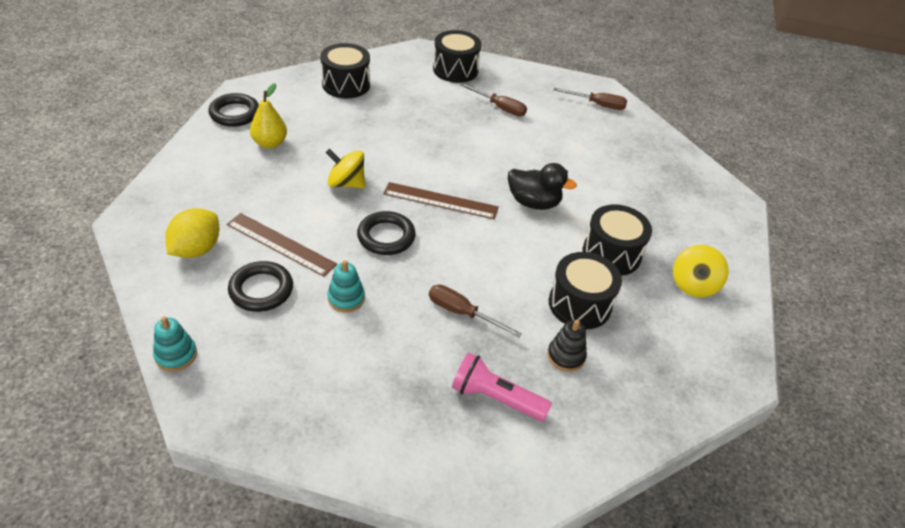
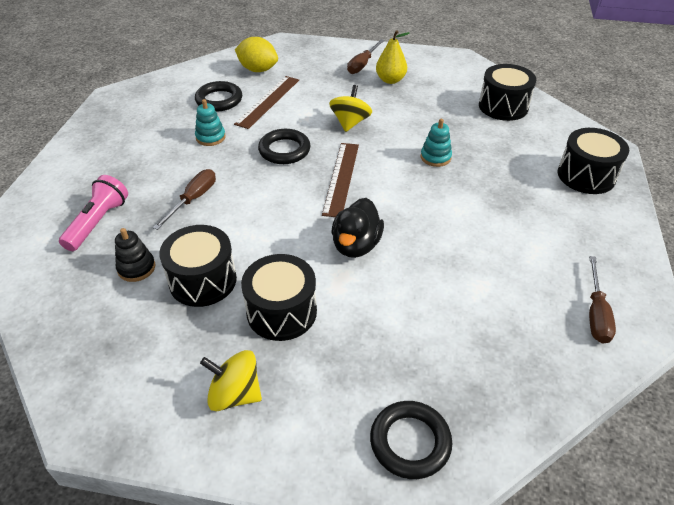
camera: 90 degrees right, 0 degrees up
turquoise stacking toy [153,317,197,371] -> turquoise stacking toy moved to [421,119,452,167]
black ring [208,93,259,127] -> black ring moved to [370,401,452,479]
brown screwdriver [460,83,527,117] -> brown screwdriver moved to [347,39,384,74]

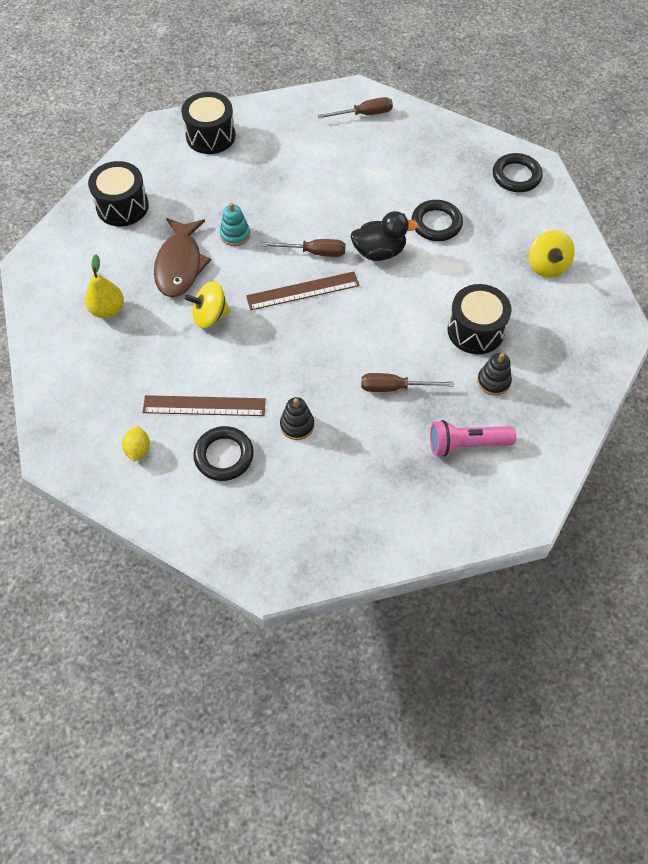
camera: 115 degrees left, 15 degrees up
turquoise stacking toy [195,99,226,146] -> black stacking toy [280,397,314,440]
yellow lemon [235,37,278,72] -> yellow lemon [122,427,150,462], size x0.60
black drum [241,254,317,341] -> none
black ring [258,129,311,164] -> black ring moved to [411,200,463,241]
brown screwdriver [347,39,384,74] -> brown screwdriver moved to [261,239,345,257]
none -> brown fish [154,218,211,297]

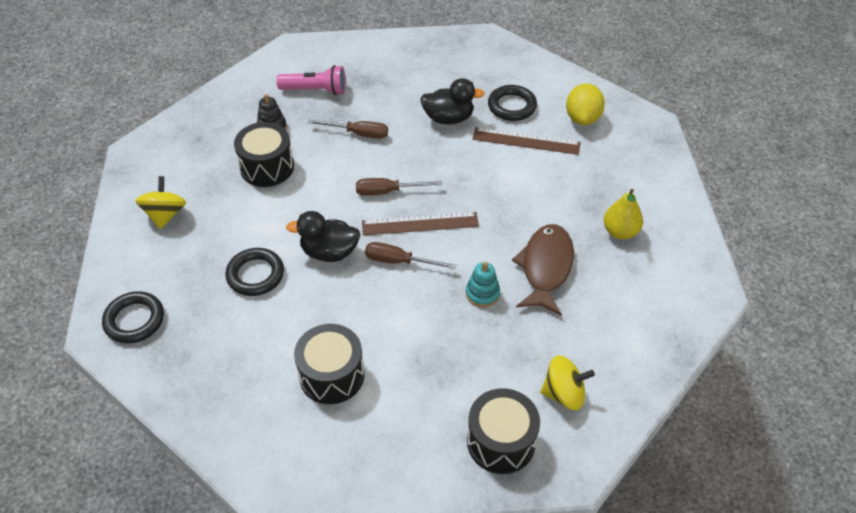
camera: 170 degrees left, 10 degrees down
black drum [88,161,149,226] -> black drum moved to [294,324,364,404]
yellow lemon [122,427,150,462] -> yellow lemon [566,84,605,125], size x1.67
yellow spinning top [185,281,231,328] -> yellow spinning top moved to [540,355,595,410]
black stacking toy [280,397,314,440] -> black duck [420,78,485,124]
brown screwdriver [318,97,393,118] -> brown screwdriver moved to [356,178,442,196]

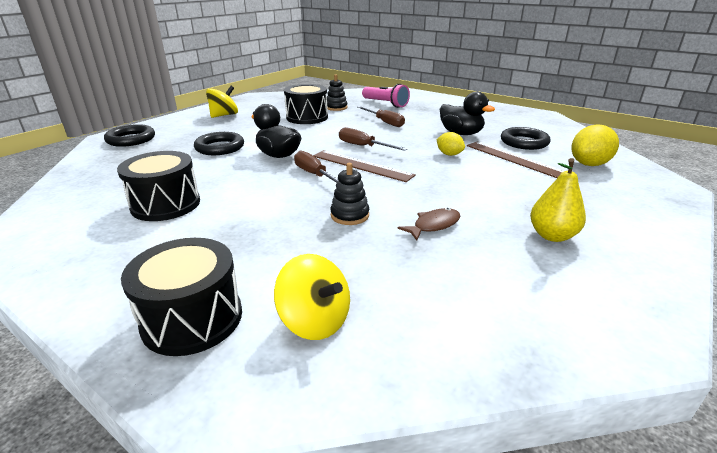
camera: 40 degrees right, 20 degrees down
turquoise stacking toy [466,262,500,308] -> black stacking toy [330,163,369,225]
brown fish [512,224,574,316] -> brown fish [397,208,460,241], size x0.53
none -> yellow lemon [437,132,465,156]

